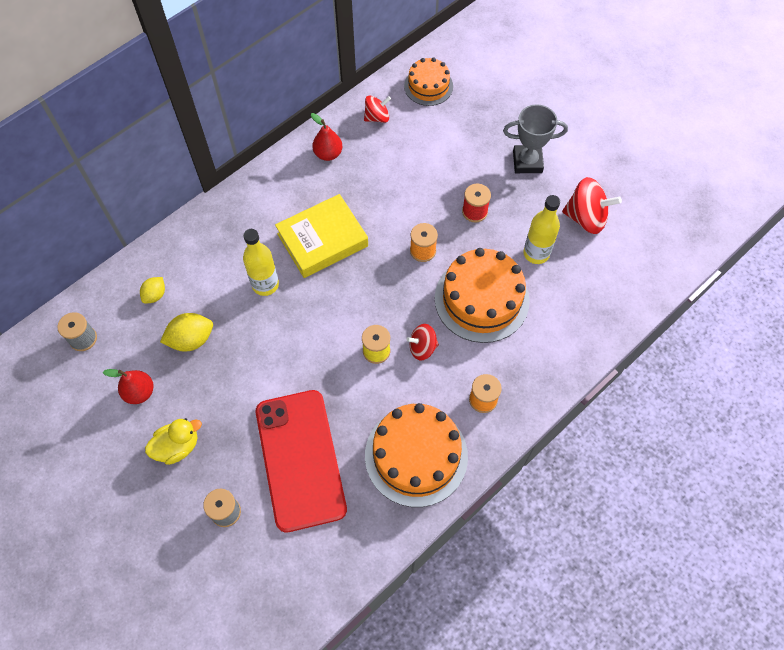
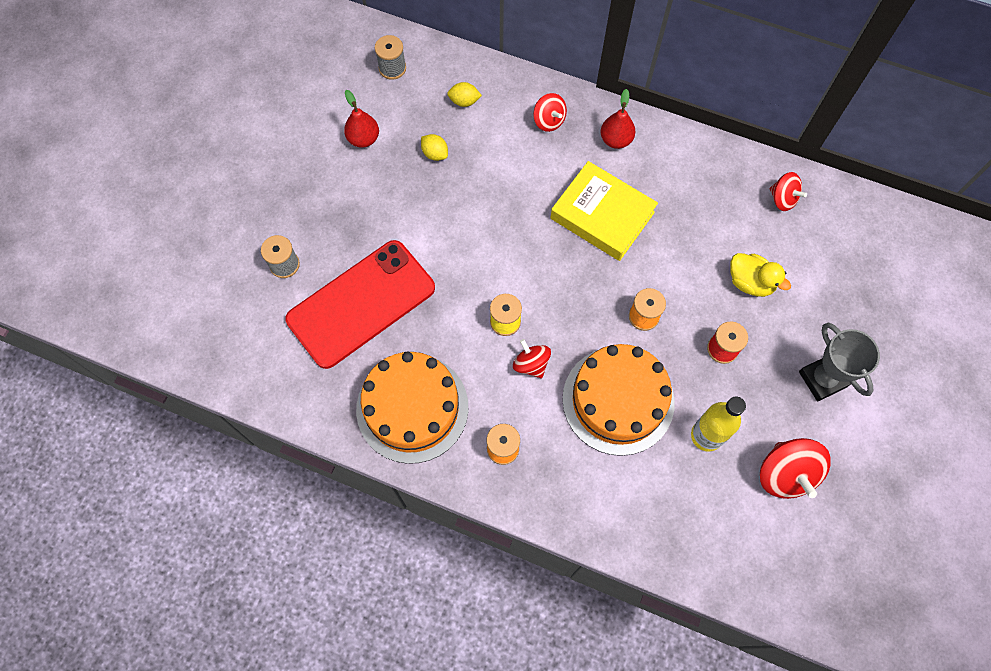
camera: 65 degrees right, 5 degrees up
yellow duck [145,418,202,465] -> yellow duck moved to [730,253,791,297]
yellow lemon [160,313,213,351] -> yellow lemon [421,134,448,161], size x0.63
yellow bottle [243,229,279,296] -> none
red pear [311,113,343,161] -> red pear moved to [601,89,636,149]
orange cake [404,58,453,106] -> none
none -> red spinning top [533,93,567,132]

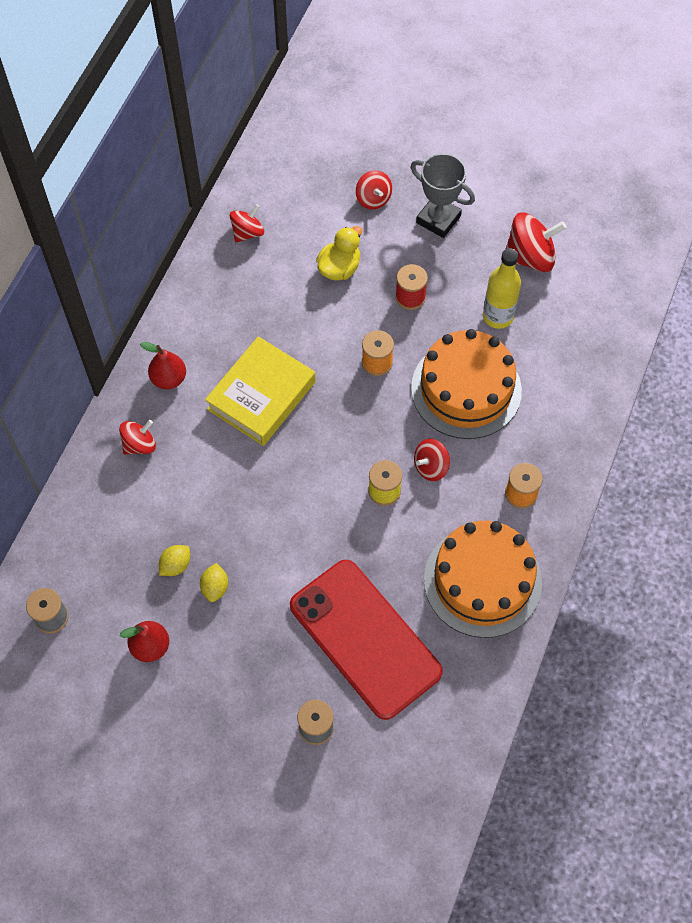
camera: 90 degrees left, 5 degrees down
yellow lemon [447,82,482,107] -> yellow lemon moved to [200,563,228,602]
grey trophy [799,323,880,401] -> grey trophy turned 60 degrees clockwise [410,153,475,238]
none -> red spinning top [356,170,392,209]

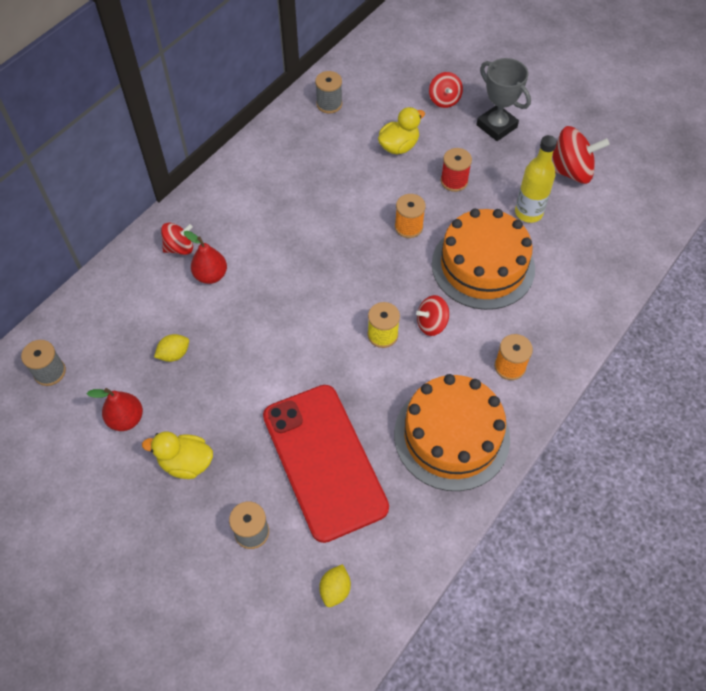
camera: 15 degrees right, 5 degrees down
red pear [140,342,186,389] -> red pear moved to [184,231,227,284]
yellow lemon [200,563,228,602] -> yellow lemon moved to [319,564,351,607]
yellow book [205,336,316,446] -> none
red spinning top [230,204,264,243] -> grey spool [315,71,342,114]
none -> yellow duck [142,432,213,479]

